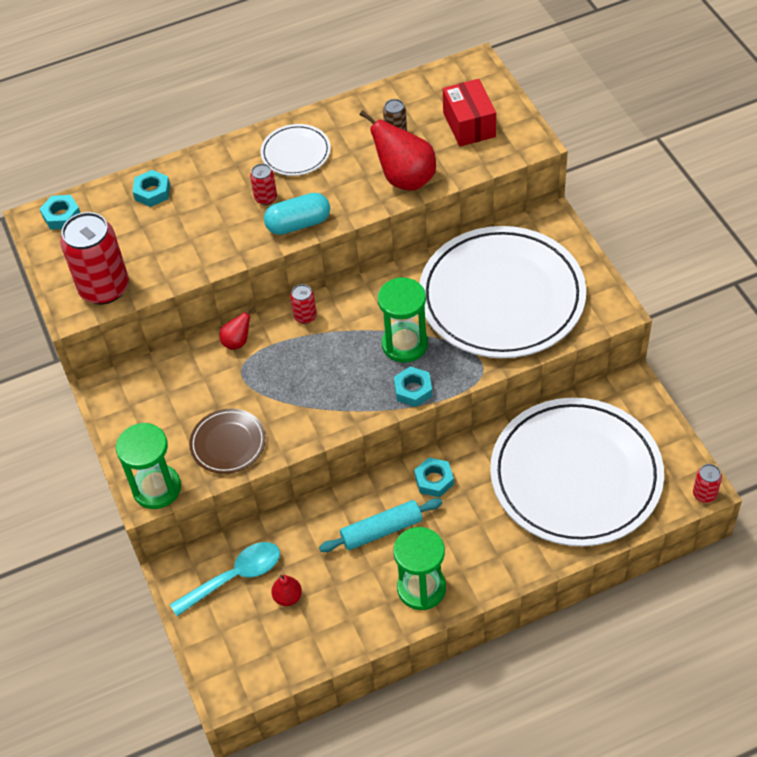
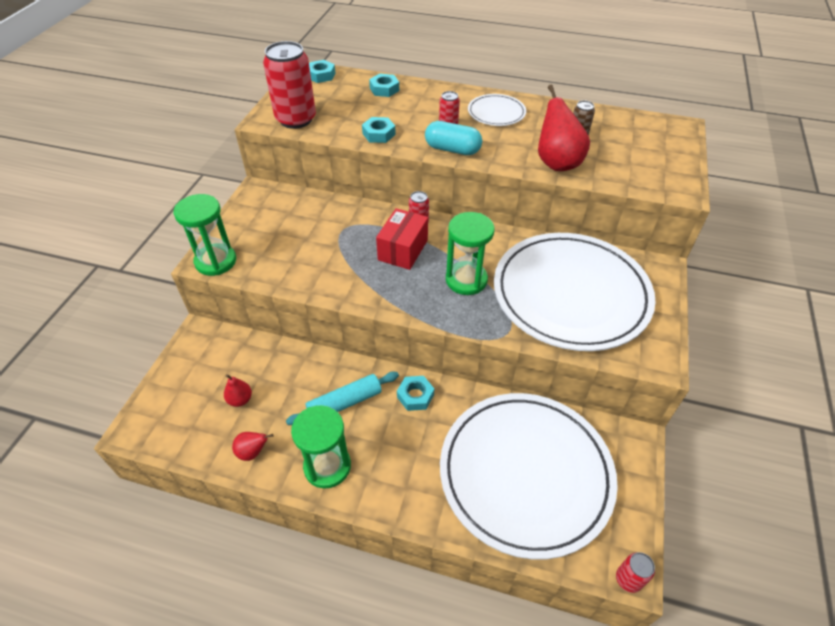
camera: 35 degrees right, 5 degrees down
turquoise spoon [170,542,280,616] -> none
brown plate [189,409,266,474] -> none
red pear [220,306,254,350] -> red pear moved to [232,432,273,461]
turquoise rolling pin [319,498,442,552] -> turquoise rolling pin turned 45 degrees counterclockwise [286,372,399,425]
turquoise nut [394,366,432,407] -> turquoise nut moved to [362,117,396,143]
red box [443,79,496,146] -> red box moved to [376,208,428,270]

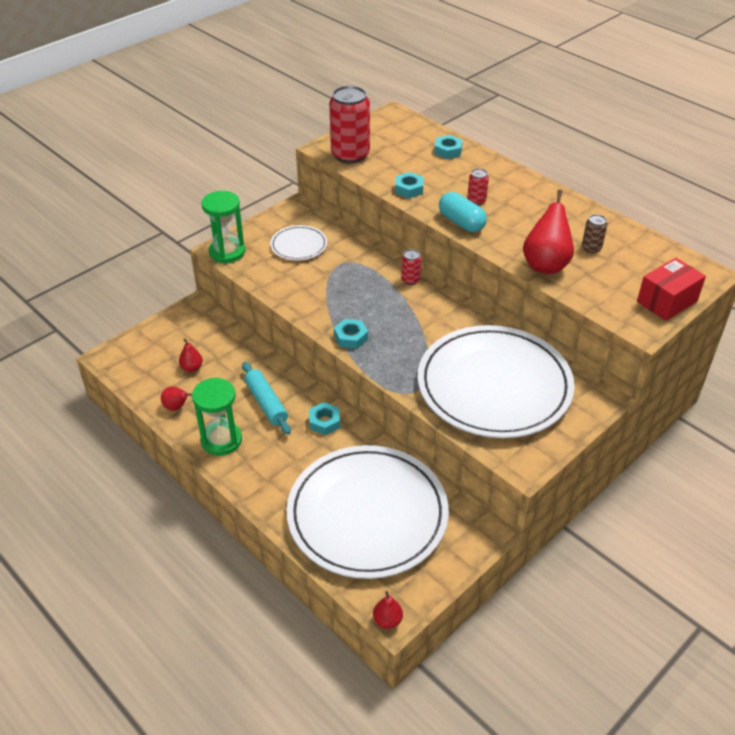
camera: 30 degrees right, 5 degrees down
turquoise rolling pin [286,372,399,425] -> turquoise rolling pin turned 60 degrees clockwise [242,362,291,435]
turquoise nut [309,60,335,83] -> turquoise nut moved to [334,319,368,349]
red box [376,208,428,270] -> red box moved to [637,258,706,321]
green hourglass [446,212,495,295] -> none
white plate [468,94,526,126] -> white plate moved to [270,225,327,260]
red can [616,552,655,593] -> red pear [373,591,403,629]

